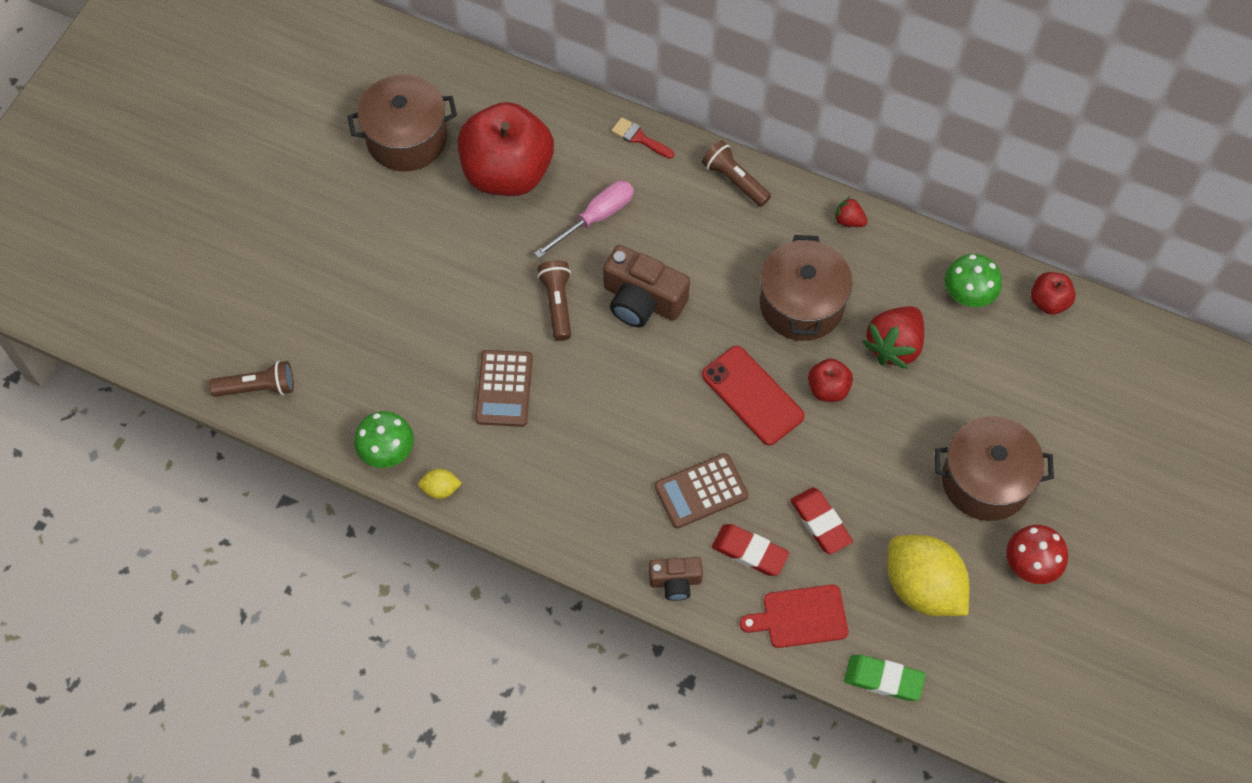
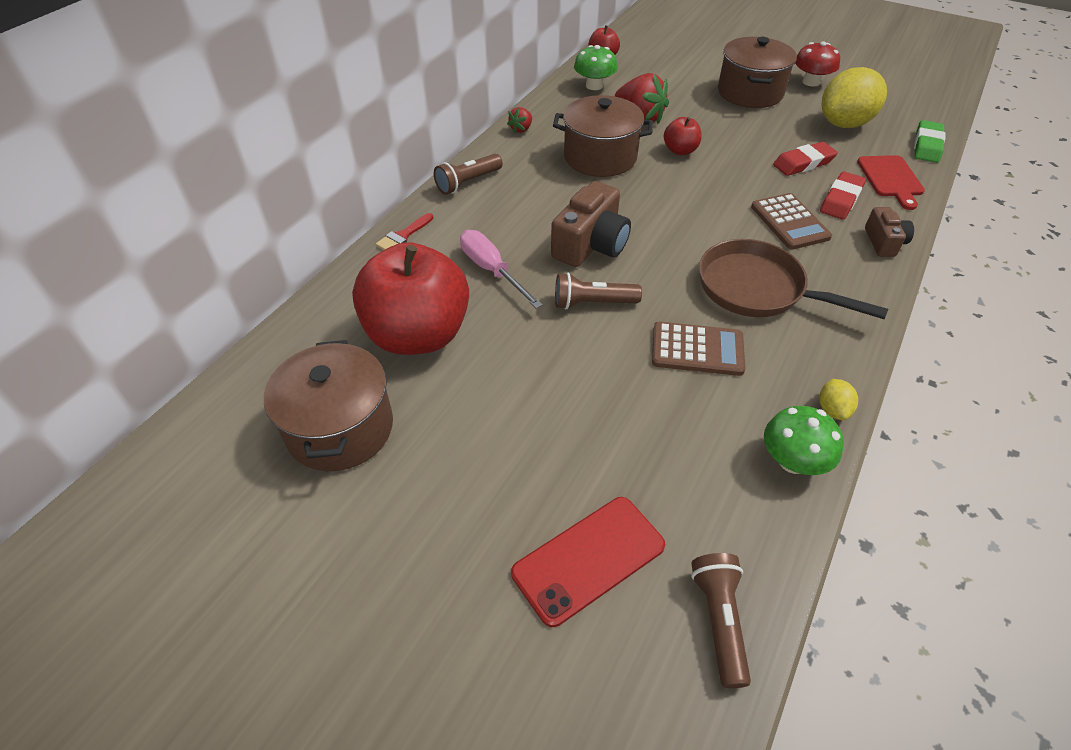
camera: 85 degrees left, 15 degrees down
red phone [702,346,805,445] -> red phone moved to [511,497,665,627]
none -> brown pan [699,239,888,319]

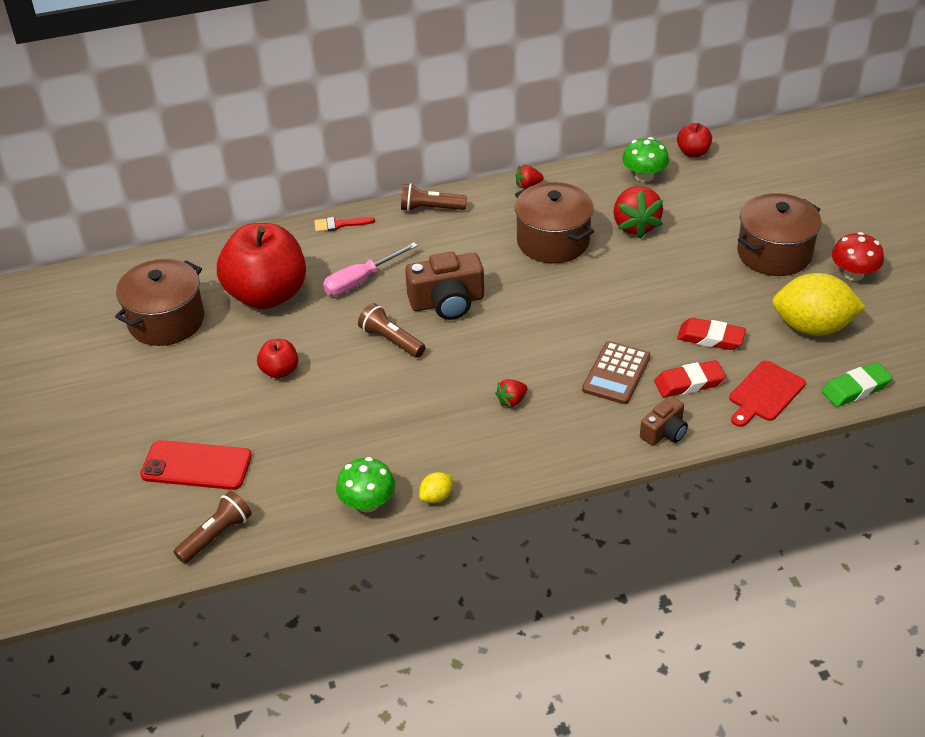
camera: 45 degrees right, 5 degrees down
pink screwdriver [460,230,543,308] -> pink screwdriver turned 135 degrees counterclockwise [323,242,418,296]
brown calculator [652,322,745,376] -> none
red apple [664,117,702,155] -> red apple moved to [257,339,298,379]
brown pan [699,239,888,319] -> red strawberry [495,379,528,407]

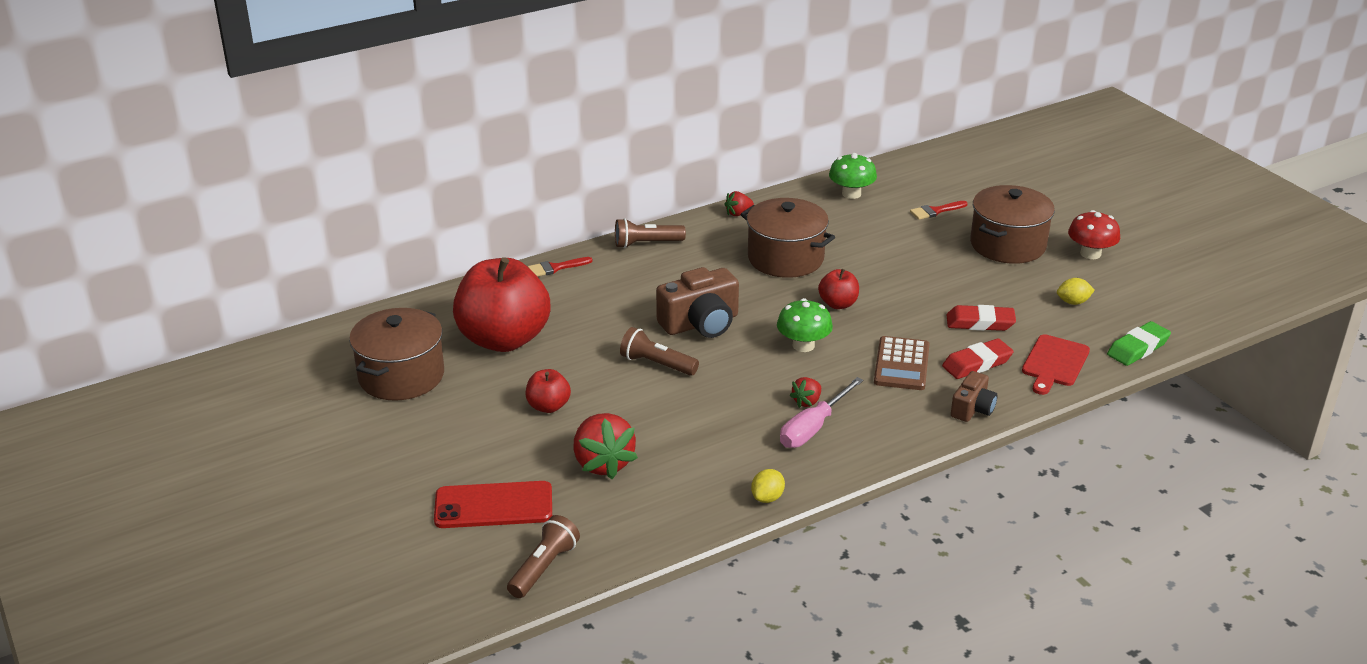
camera: 15 degrees left, 10 degrees down
pink screwdriver [323,242,418,296] -> pink screwdriver moved to [780,377,863,448]
green mushroom [336,457,395,512] -> green mushroom moved to [777,298,833,352]
red strawberry [613,186,663,239] -> red strawberry moved to [574,413,638,479]
red apple [677,123,712,157] -> red apple moved to [818,269,859,309]
yellow lemon [772,273,866,336] -> yellow lemon [1057,278,1095,305], size x0.43
none -> red brush [910,201,968,220]

